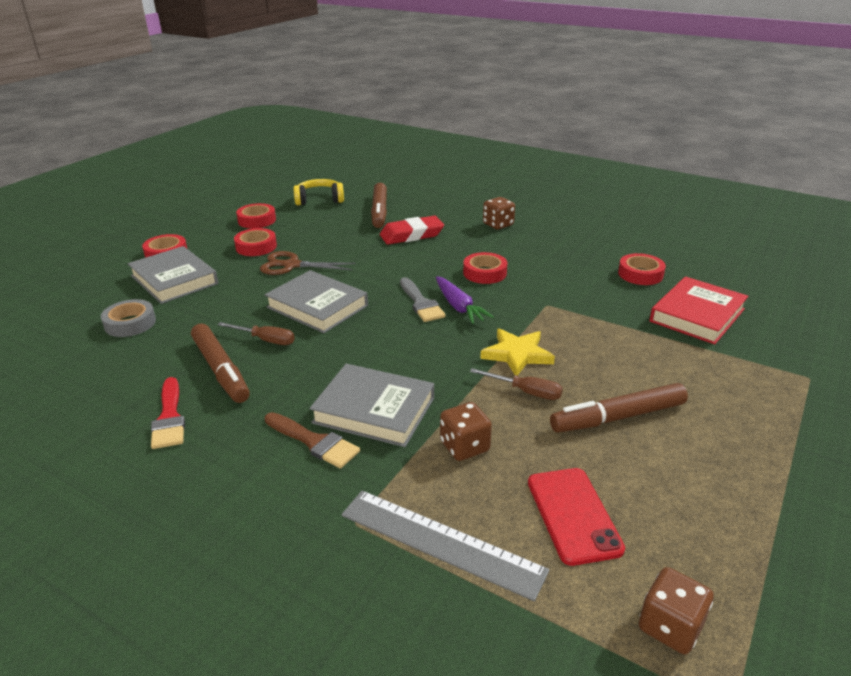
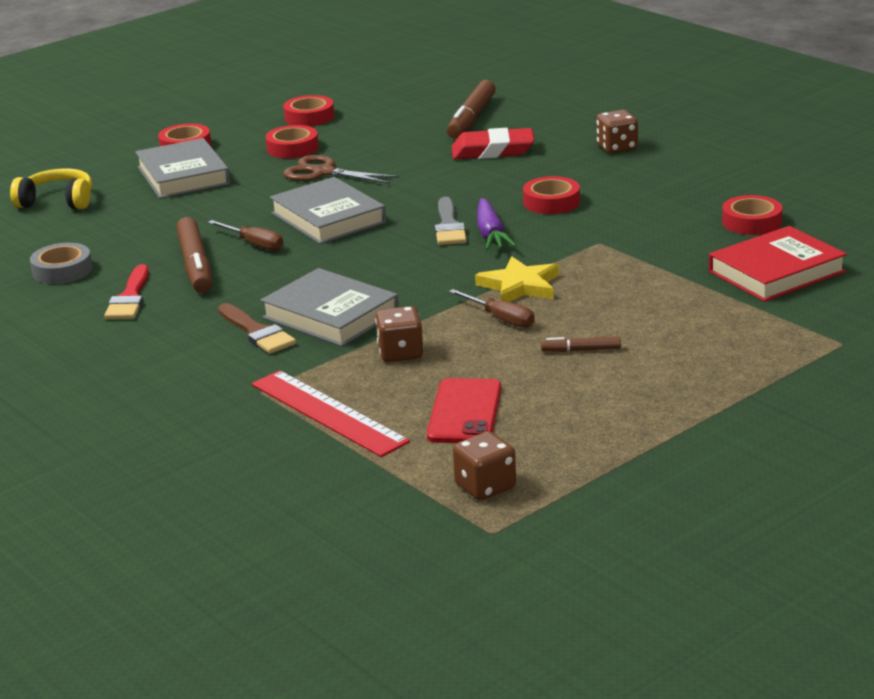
camera: 20 degrees right, 5 degrees down
grey tape [101,299,156,337] -> grey tape moved to [30,243,92,284]
yellow headphones [293,179,344,205] -> yellow headphones moved to [10,168,92,209]
grey ruler [341,490,549,601] -> red ruler [251,370,410,457]
brown marker [550,383,688,433] -> brown marker [541,337,621,352], size x0.48

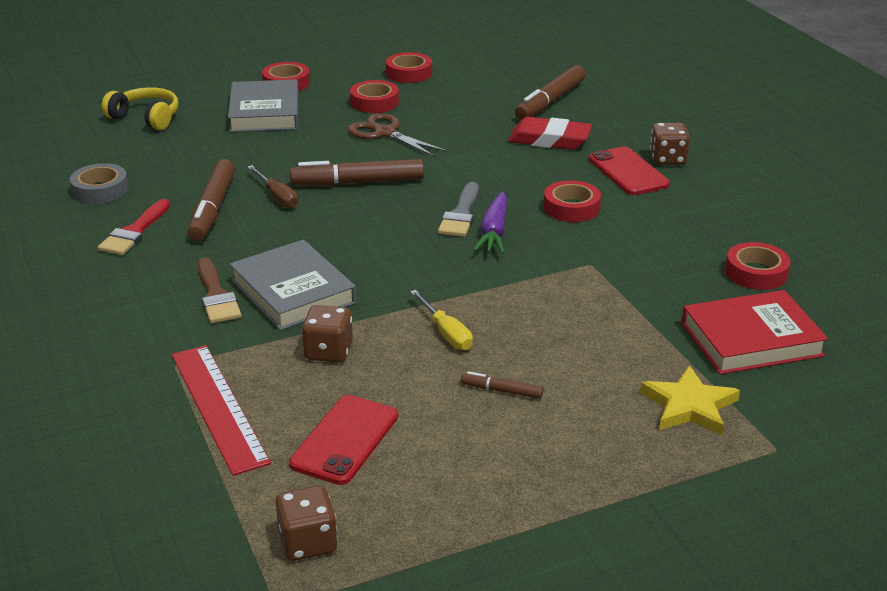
camera: 15 degrees right, 5 degrees up
grey book [270,177,386,244] -> brown marker [290,159,424,186]
brown screwdriver [449,289,535,328] -> yellow screwdriver [410,290,473,350]
yellow star [475,256,559,302] -> yellow star moved to [640,365,740,435]
none -> red phone [589,146,670,195]

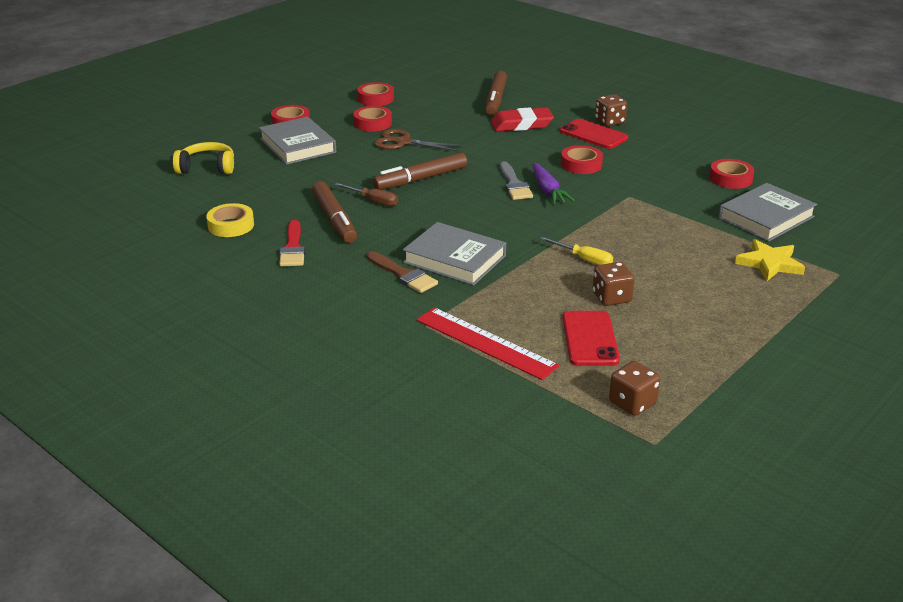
camera: 25 degrees left, 0 degrees up
grey tape [70,163,129,204] -> yellow tape [206,203,254,237]
brown dice [302,305,353,363] -> brown dice moved to [593,262,635,306]
brown marker [461,371,544,399] -> none
red book [682,290,828,374] -> grey book [718,183,817,242]

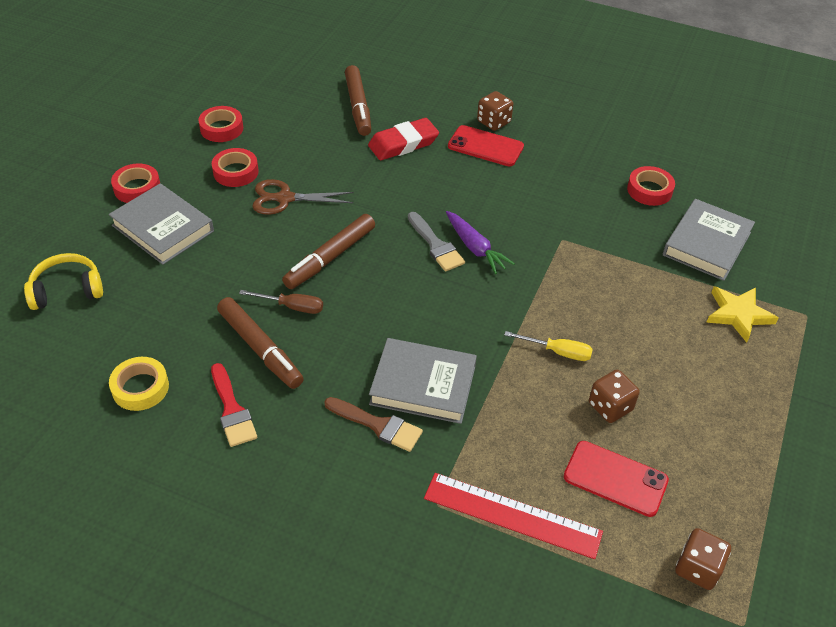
camera: 20 degrees left, 15 degrees up
red tape [561,145,603,174] -> none
red phone [562,311,620,366] -> red phone turned 45 degrees counterclockwise [564,441,669,517]

